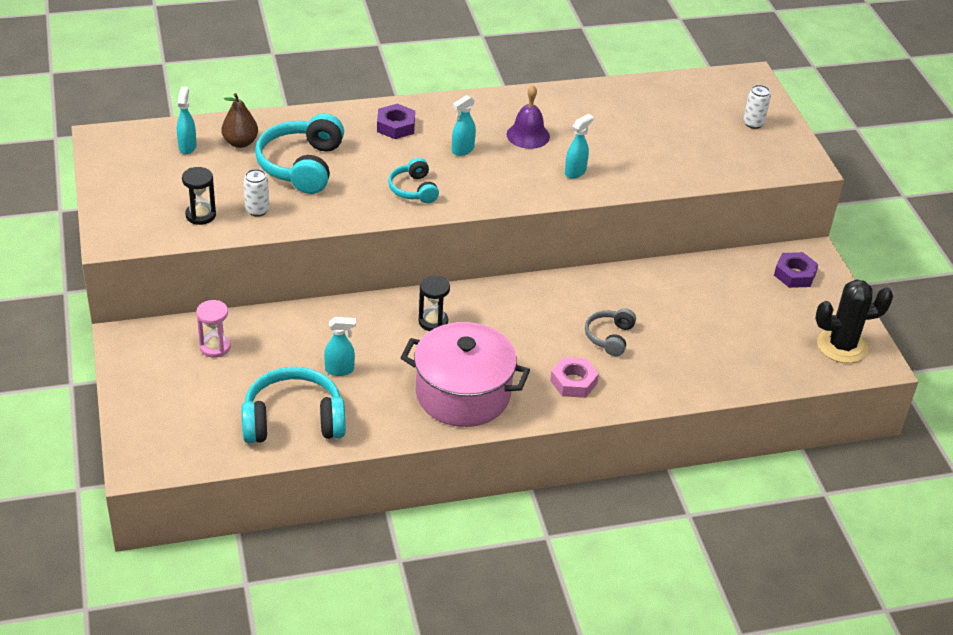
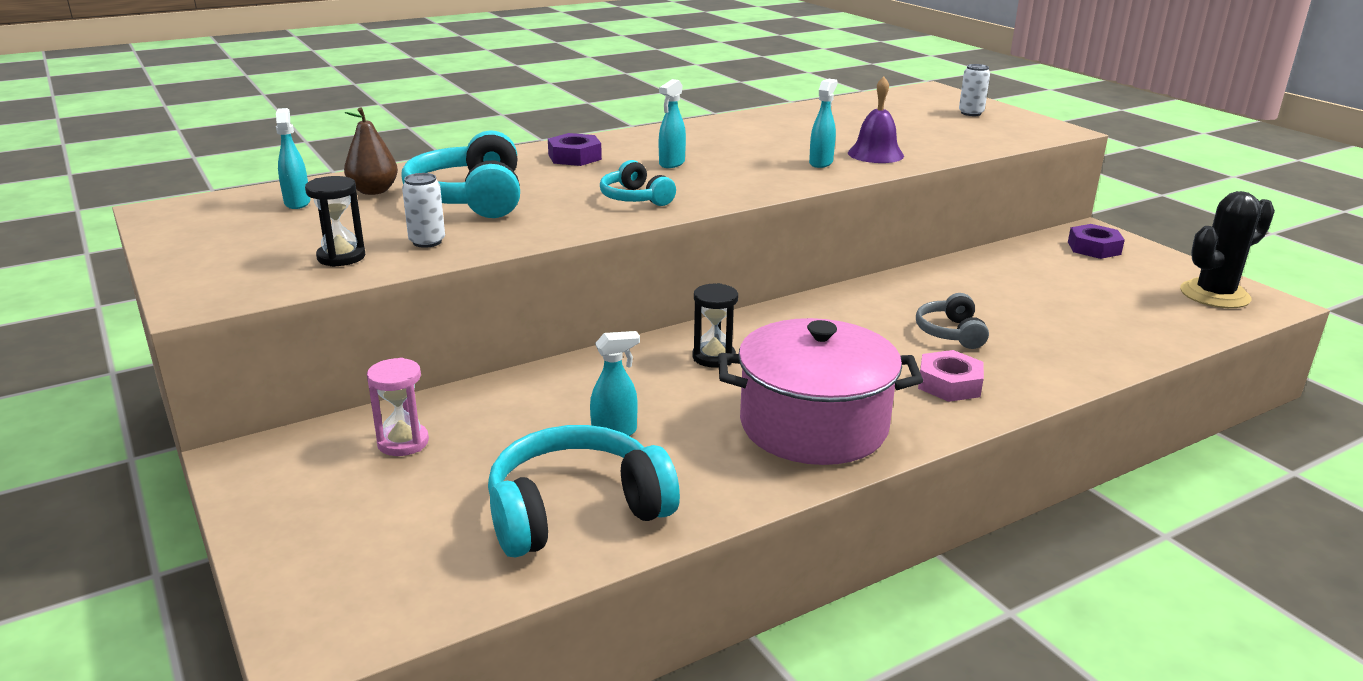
camera: 15 degrees left, 15 degrees down
purple bell [507,85,550,149] -> purple bell moved to [848,77,904,163]

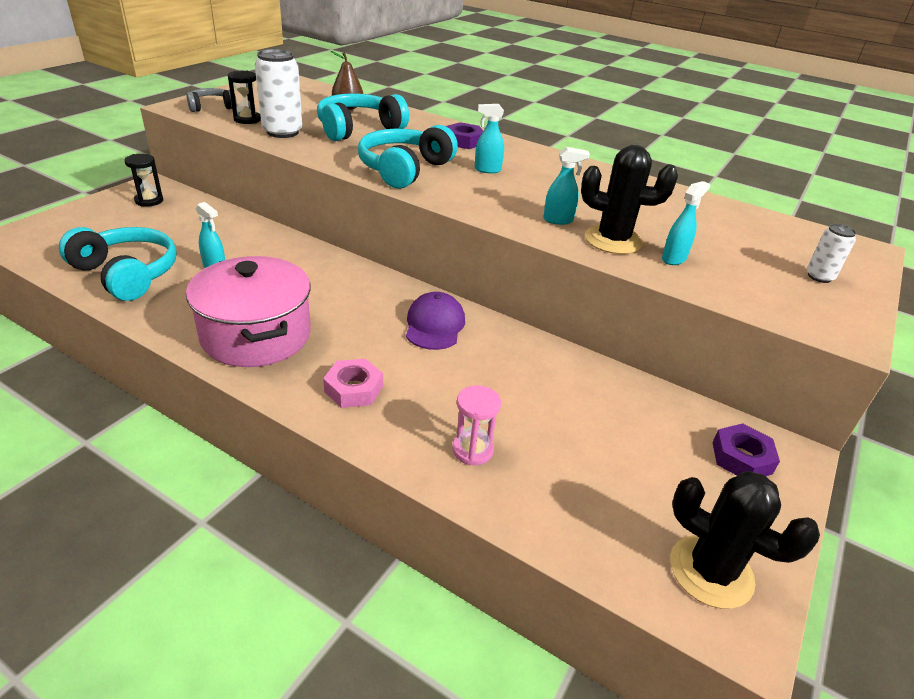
camera: 60 degrees right, 10 degrees up
turquoise spray bottle [276,108,310,209] -> turquoise spray bottle moved to [662,181,710,265]
pink hourglass [367,358,429,456] -> pink hourglass moved to [452,385,501,466]
white can [402,173,445,248] -> white can [255,49,303,138], size x1.83
turquoise headphones [600,160,676,206] -> turquoise headphones [358,125,458,189], size x1.79
black hourglass [692,283,738,368] -> black hourglass moved to [124,154,163,206]
purple bell [848,77,904,163] -> black cactus [581,145,678,254]
grey headphones [916,293,989,349] -> grey headphones moved to [186,88,237,112]
none -> purple cap [406,292,465,350]

